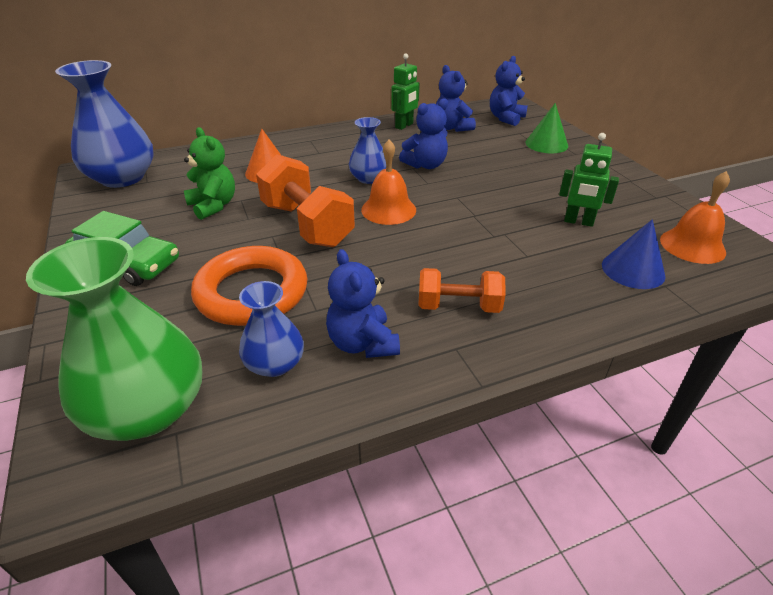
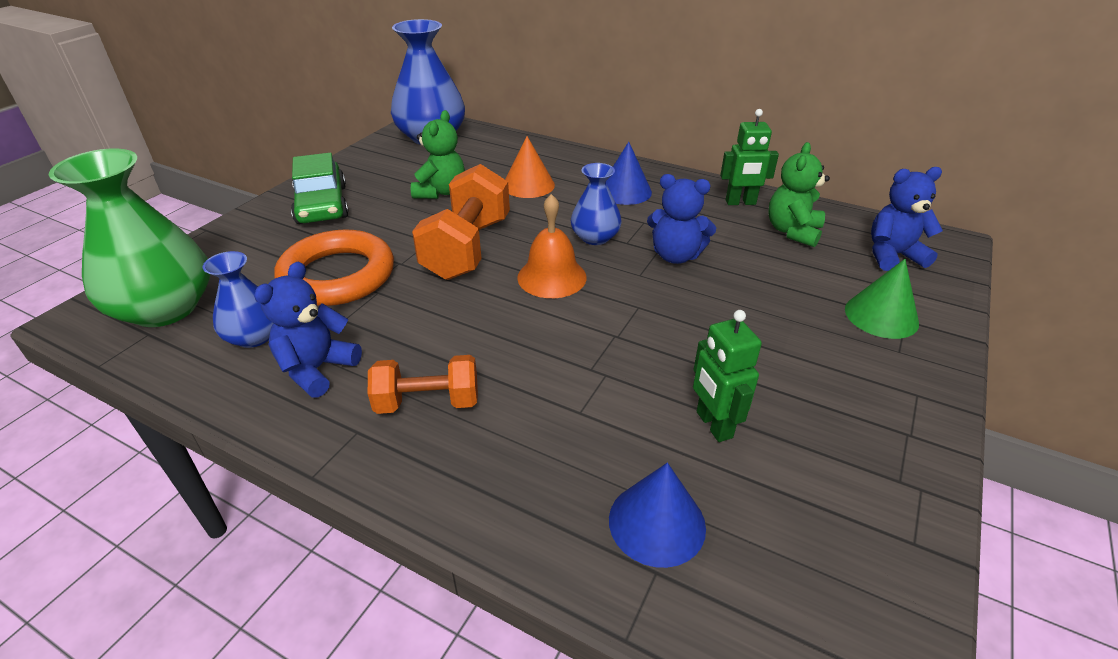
camera: 50 degrees right, 0 degrees up
orange dumbbell [418,268,505,313] -> orange dumbbell turned 60 degrees counterclockwise [368,355,478,414]
blue teddy bear [436,65,476,132] -> green teddy bear [768,142,830,247]
orange bell [660,171,730,264] -> none
none -> blue cone [606,142,652,205]

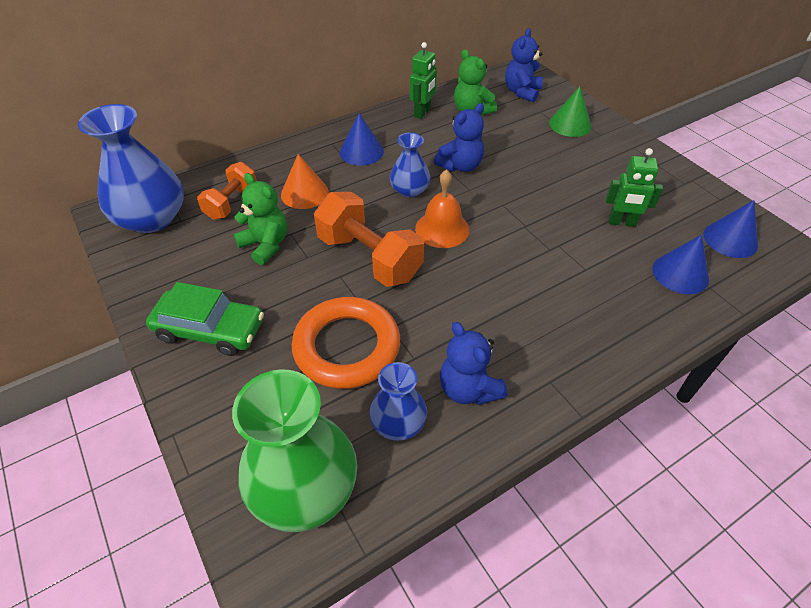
camera: 60 degrees left, 10 degrees up
orange dumbbell [368,355,478,414] -> orange dumbbell moved to [197,162,257,220]
none -> blue cone [704,200,758,258]

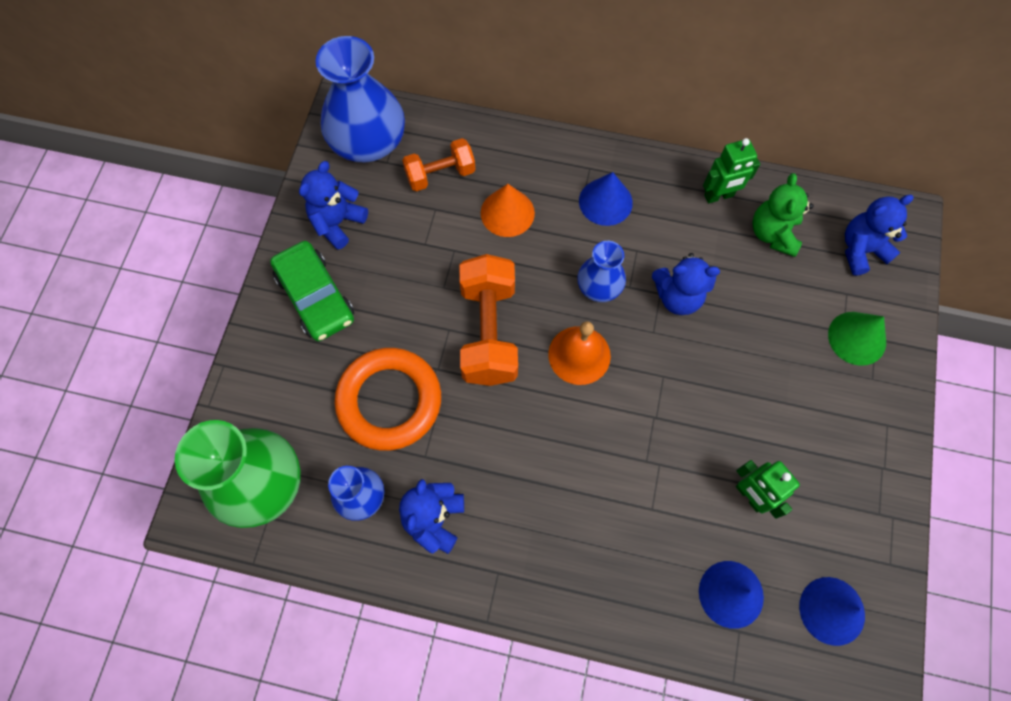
camera: 45 degrees right, 20 degrees up
green teddy bear [233,173,287,265] -> none
none -> blue teddy bear [299,161,368,249]

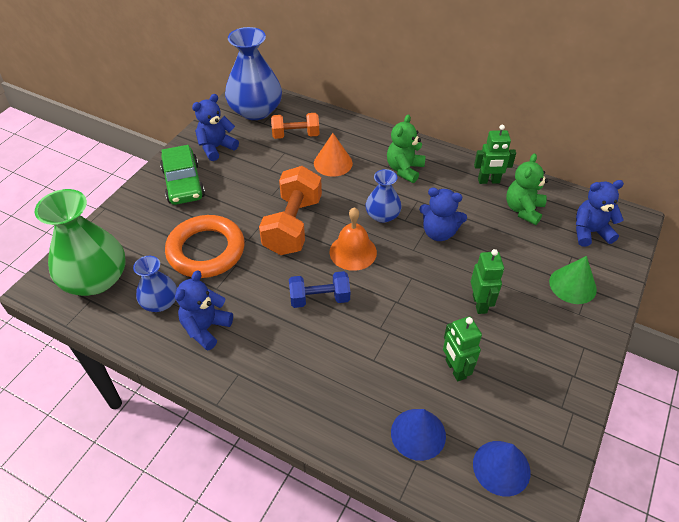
camera: 15 degrees right, 20 degrees down
blue cone [579,172,633,226] -> green teddy bear [387,114,426,183]
none -> blue dumbbell [289,271,350,308]
none -> green robot [471,249,504,314]

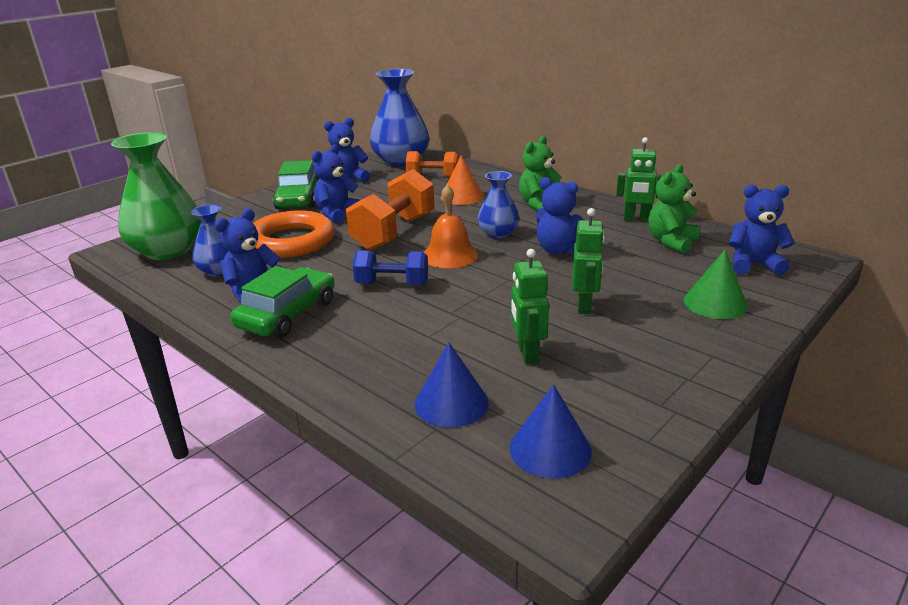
camera: 15 degrees right, 20 degrees down
none -> green car [231,266,335,338]
none -> blue teddy bear [312,145,360,223]

